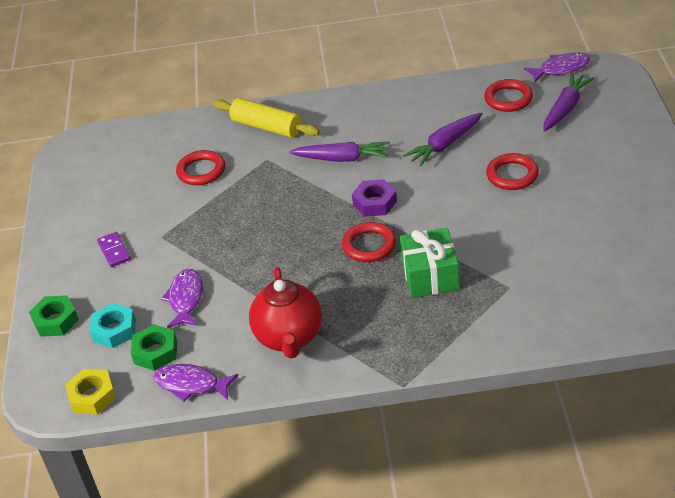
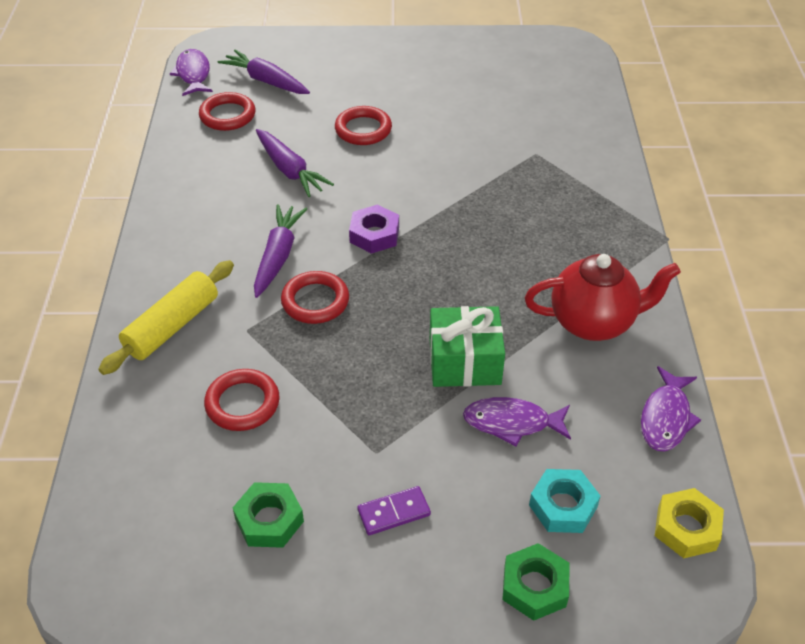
camera: 90 degrees left, 5 degrees up
green nut [131,324,177,371] -> green nut moved to [233,482,304,548]
red ring [342,222,396,262] -> red ring moved to [281,271,349,324]
green gift [400,228,460,298] -> green gift moved to [430,306,505,387]

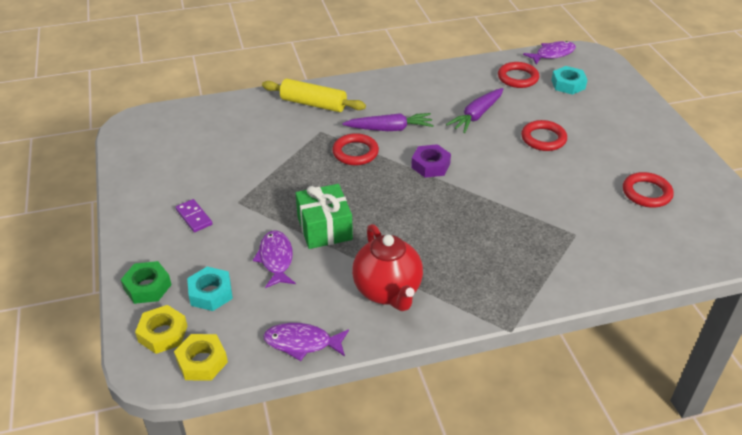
camera: 75 degrees right, 5 degrees down
red ring [204,369,280,431] -> red ring moved to [623,172,674,208]
purple carrot [218,50,310,94] -> turquoise nut [551,66,587,95]
green nut [233,482,304,548] -> none
none -> yellow nut [135,305,187,354]

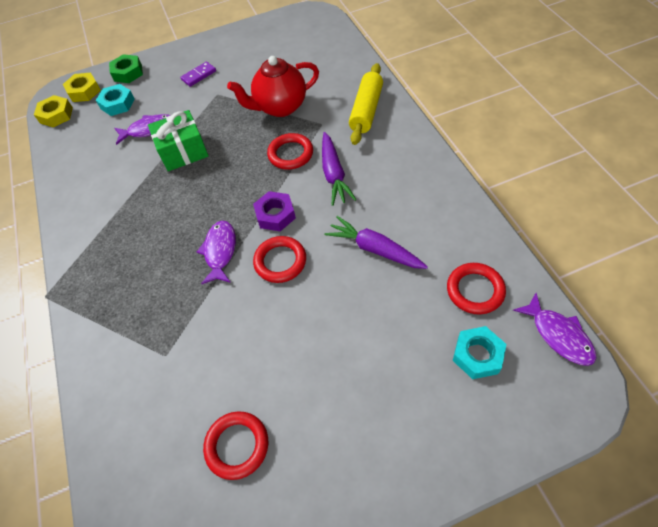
camera: 90 degrees right, 15 degrees up
purple fish [263,323,349,361] -> purple fish moved to [197,221,236,284]
red teapot [352,224,423,311] -> red teapot moved to [227,56,319,117]
red ring [521,120,567,151] -> red ring moved to [253,236,306,283]

